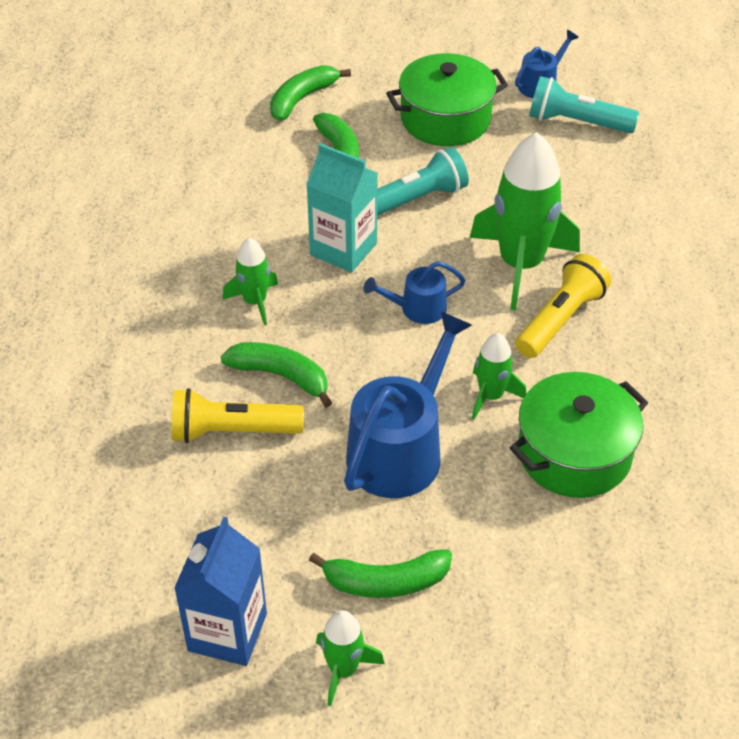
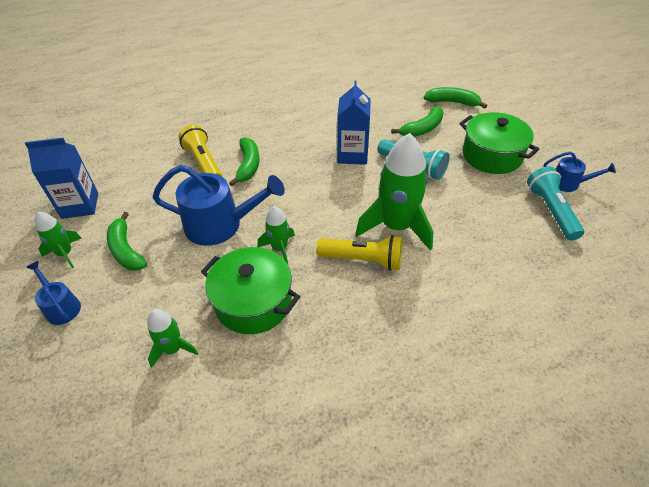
camera: 65 degrees right, 0 degrees up
green rocket [223,238,278,325] -> green rocket moved to [147,309,198,368]
turquoise carton [306,143,377,273] -> blue carton [337,80,371,165]
blue watering can [364,261,466,324] -> blue watering can moved to [26,261,81,325]

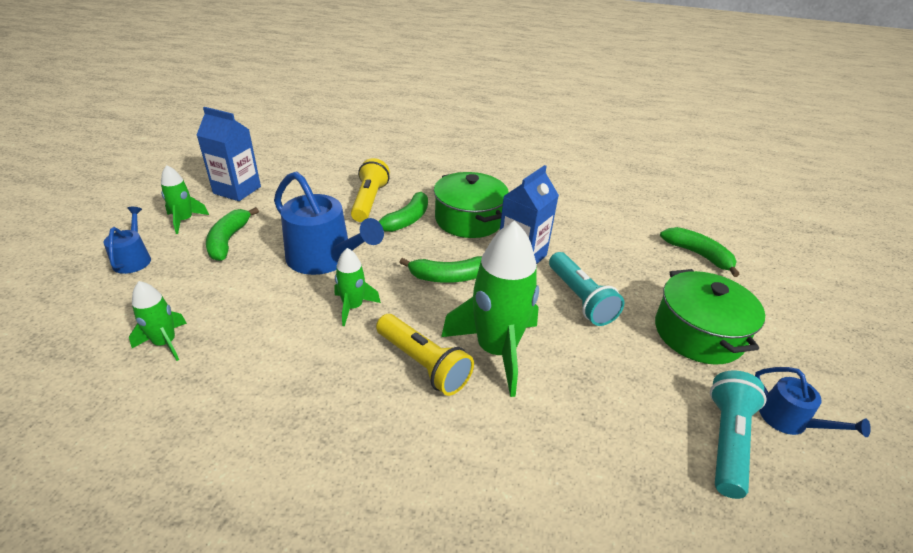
camera: 30 degrees right, 10 degrees down
green pot [201,247,300,334] -> green pot moved to [434,172,509,238]
green banana [391,106,444,137] -> green banana moved to [399,256,482,283]

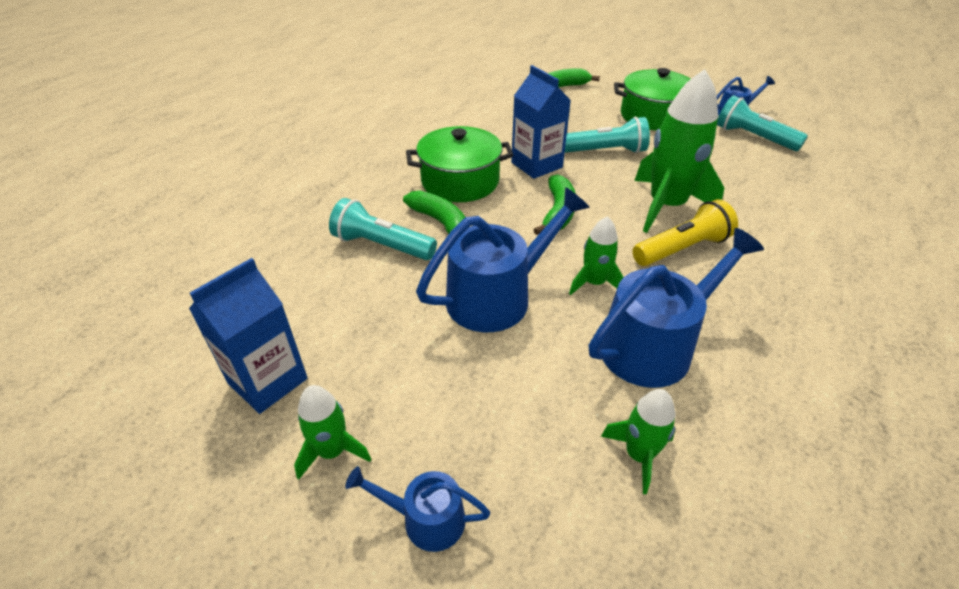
camera: 70 degrees left, 5 degrees up
green banana [206,207,259,261] -> none
yellow flashlight [351,158,390,222] -> turquoise flashlight [329,198,437,260]
none -> blue watering can [589,228,764,388]

